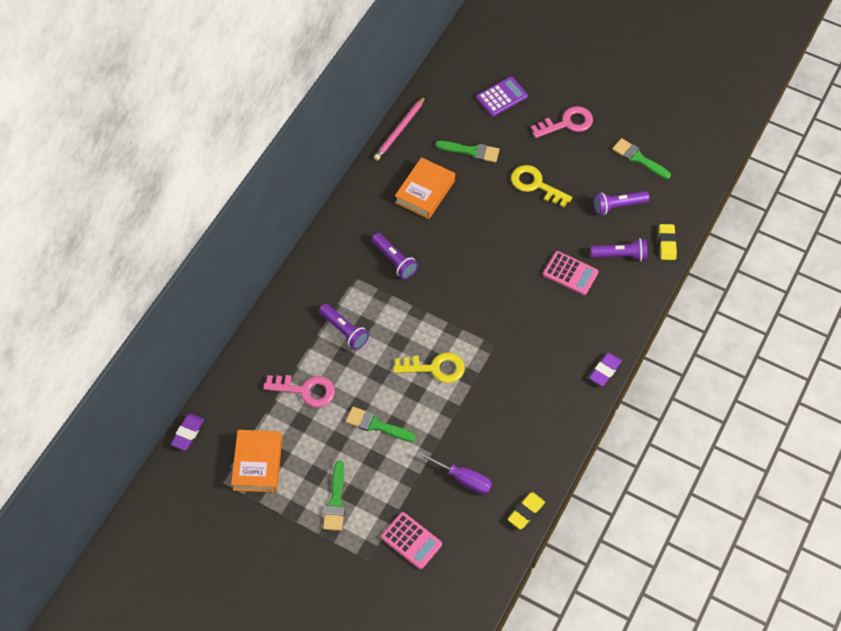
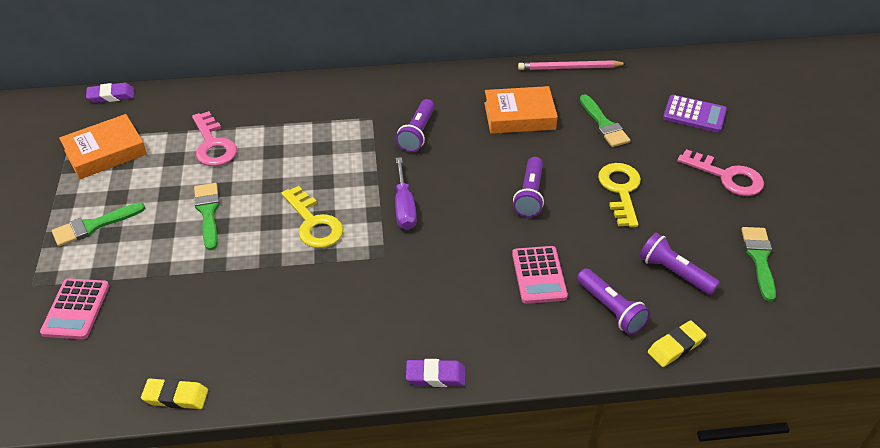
camera: 55 degrees right, 15 degrees down
purple flashlight [319,304,369,350] -> purple flashlight moved to [513,157,544,217]
purple screwdriver [417,451,492,494] -> purple screwdriver moved to [395,157,417,230]

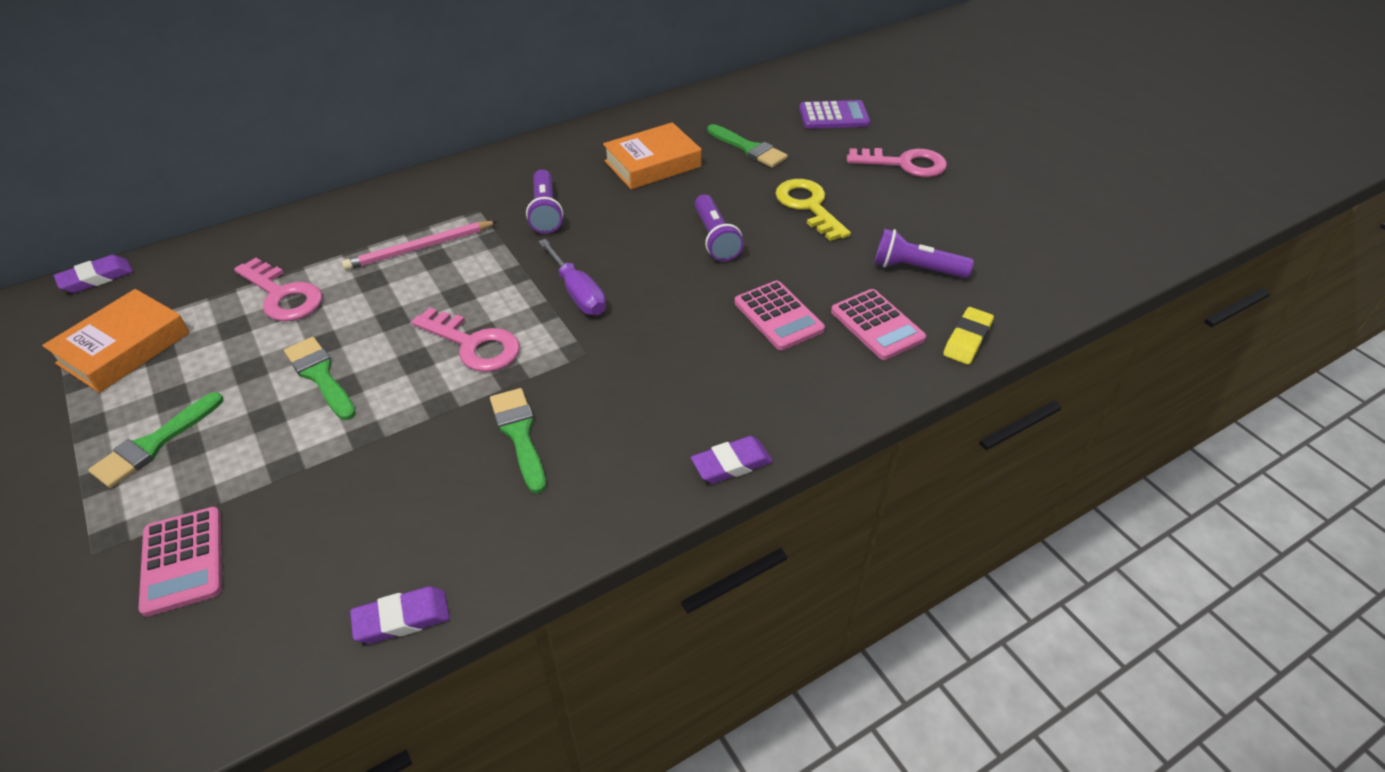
camera: 25 degrees left, 0 degrees up
yellow eraser [141,378,208,409] -> purple eraser [350,587,450,644]
yellow key [281,186,343,248] -> pink key [411,308,520,372]
pink pencil [518,60,627,70] -> pink pencil moved to [342,221,498,270]
purple flashlight [577,268,650,335] -> pink calculator [831,289,926,360]
green brush [741,227,776,302] -> green brush moved to [490,388,546,494]

